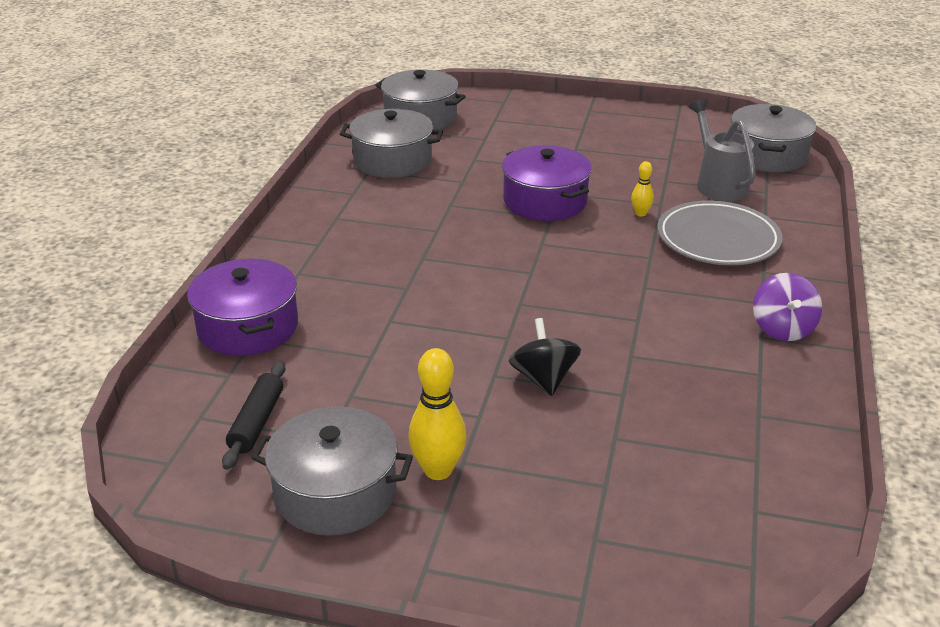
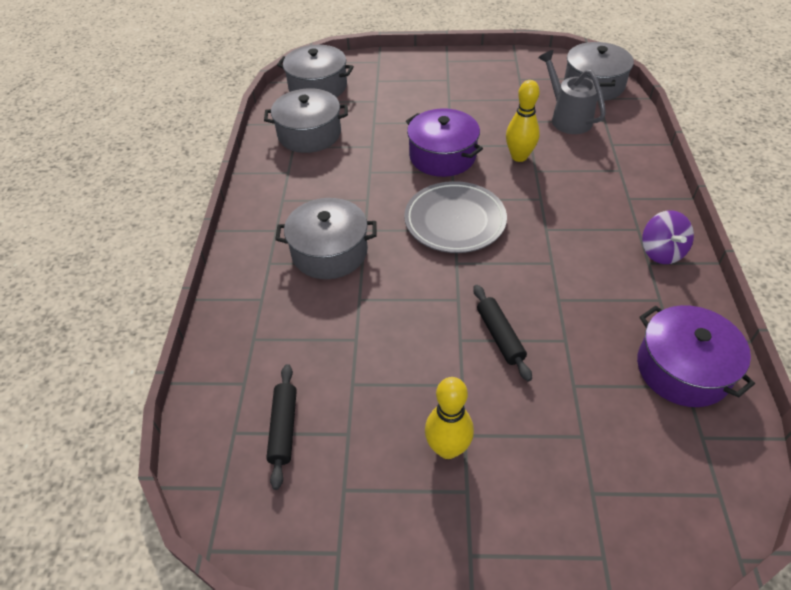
camera: 10 degrees left, 15 degrees up
purple pot [187,259,298,356] -> purple pot moved to [637,305,755,407]
grey pot [251,406,413,536] -> grey pot moved to [275,198,376,279]
black spinning top [509,318,581,396] -> black rolling pin [473,285,532,381]
yellow bowling pin [631,161,654,217] -> yellow bowling pin [506,80,540,162], size x1.86
grey plate [657,201,783,265] -> grey plate moved to [404,181,507,253]

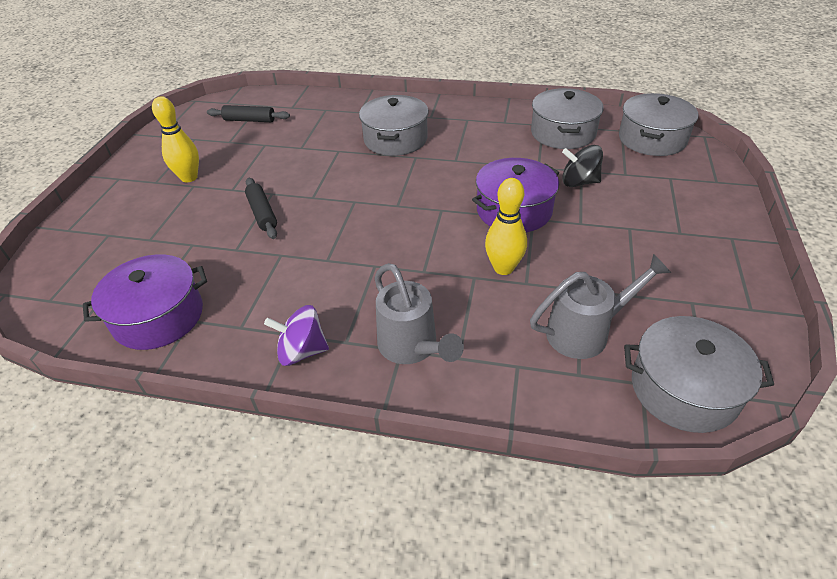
camera: 100 degrees right, 5 degrees down
grey plate [404,181,507,253] -> none
black rolling pin [473,285,532,381] -> black rolling pin turned 75 degrees clockwise [245,178,277,239]
none -> grey watering can [375,263,464,364]
none -> black spinning top [562,145,603,187]

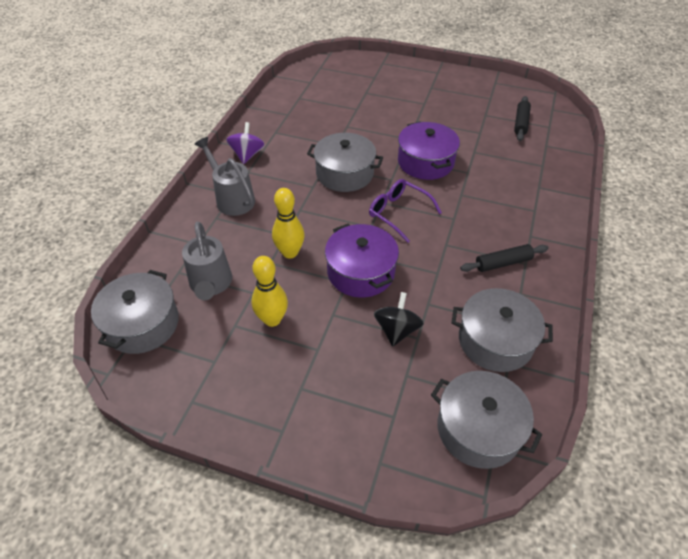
camera: 95 degrees right, 5 degrees up
purple pot [83,254,207,350] -> purple pot moved to [398,122,460,180]
yellow bowling pin [152,96,199,182] -> yellow bowling pin moved to [251,256,288,327]
black rolling pin [245,178,277,239] -> black rolling pin moved to [460,244,549,272]
grey pot [359,95,429,156] -> grey pot moved to [307,133,383,192]
grey watering can [375,263,464,364] -> grey watering can turned 75 degrees clockwise [194,137,255,216]
none -> purple glasses [369,179,442,243]

